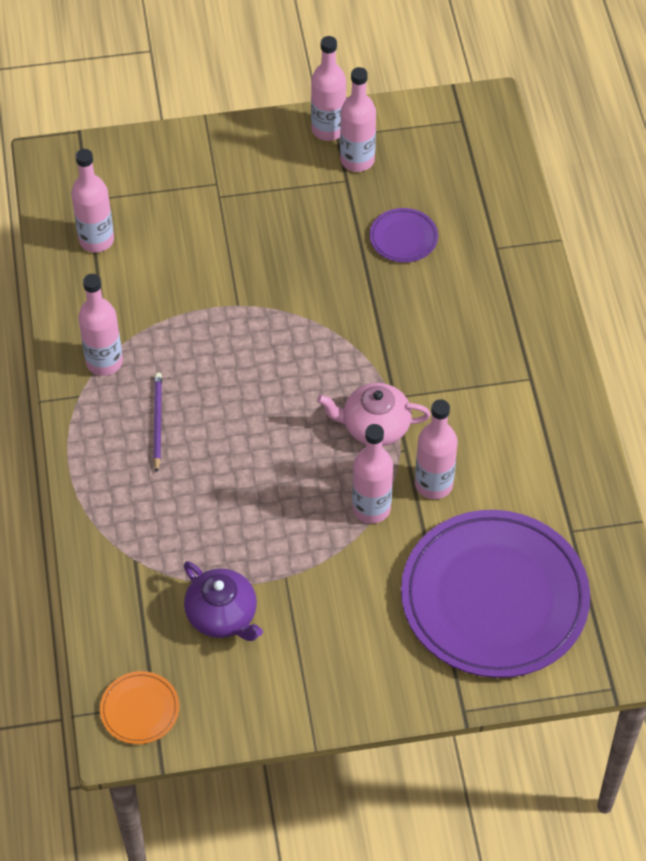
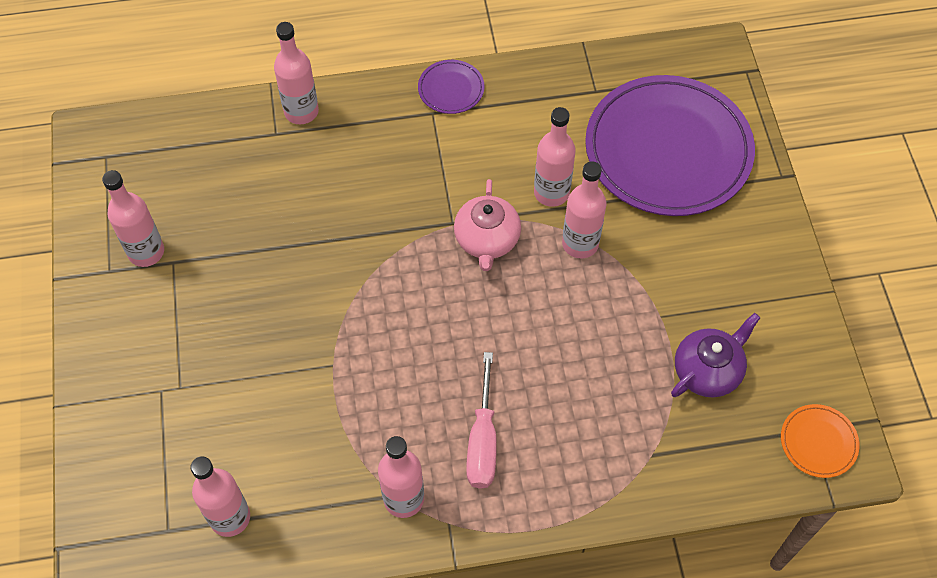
camera: 90 degrees left, 5 degrees up
purple pencil [153,373,162,472] -> pink screwdriver [466,352,497,489]
pink bottle [311,36,346,141] -> pink bottle moved to [274,22,319,124]
purple plate [370,208,438,263] -> purple plate moved to [418,60,484,114]

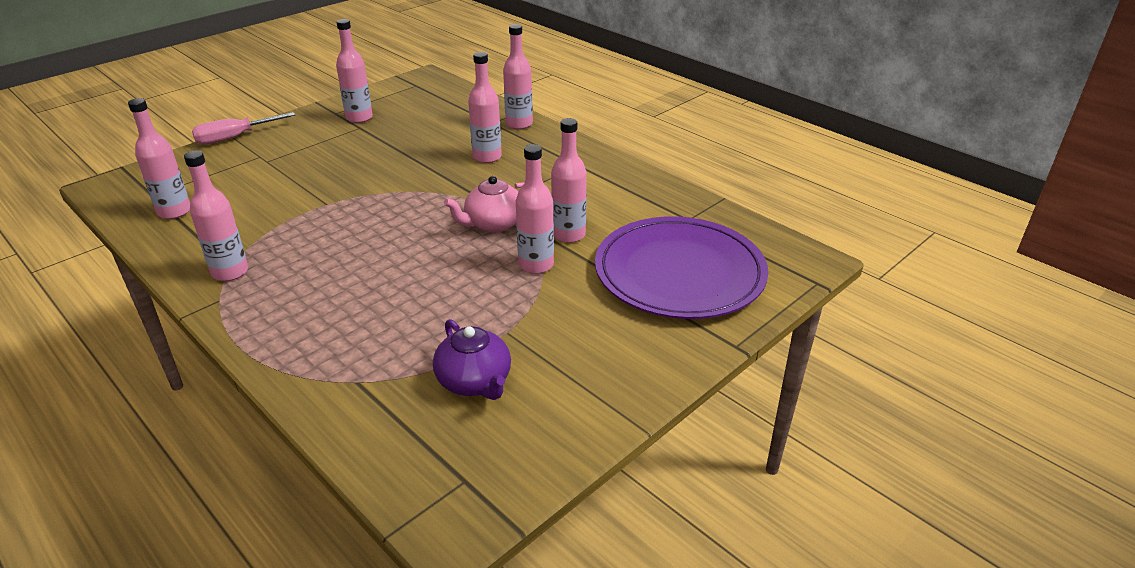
camera: 55 degrees right, 25 degrees down
purple plate [418,60,484,114] -> none
pink screwdriver [466,352,497,489] -> pink screwdriver moved to [192,112,296,144]
purple teapot [671,313,760,397] -> purple teapot turned 45 degrees clockwise [433,319,511,400]
orange plate [781,404,860,478] -> none
none -> pink bottle [468,52,502,163]

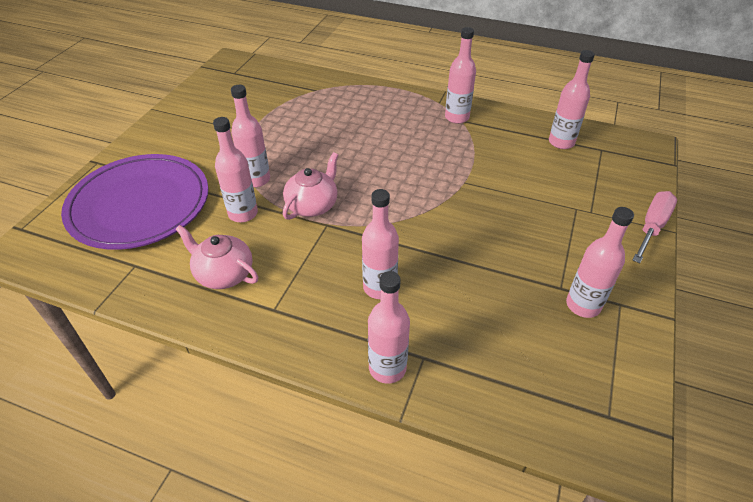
camera: 155 degrees right, 10 degrees up
purple teapot [433,319,511,400] -> none
none -> pink teapot [176,225,258,289]

